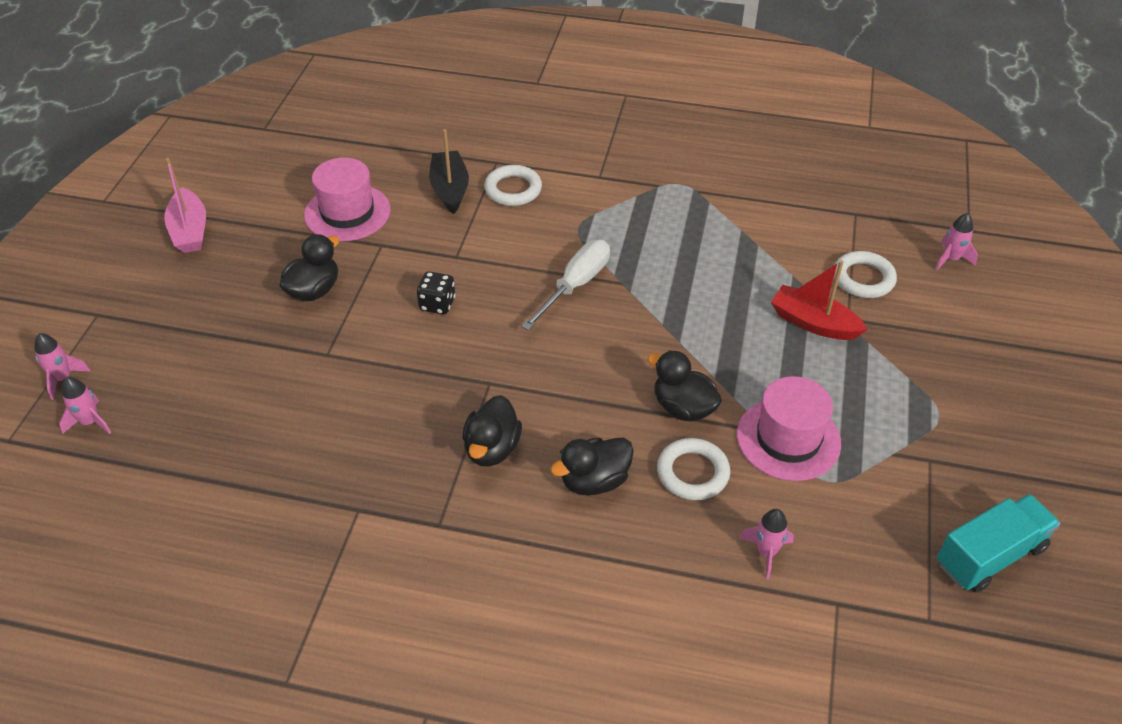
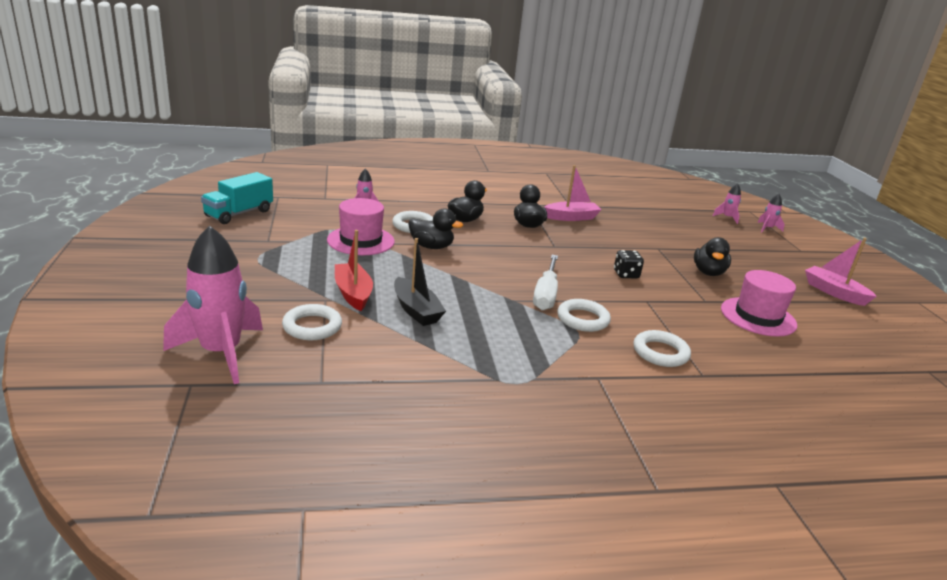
camera: 155 degrees right, 20 degrees down
black boat [429,129,469,214] -> black boat moved to [394,238,446,326]
red boat [771,260,867,340] -> red boat turned 120 degrees counterclockwise [335,230,373,311]
pink rocket [935,213,978,271] -> pink rocket [163,225,263,384], size x2.23
none -> pink boat [544,165,602,221]
none -> white ring [557,299,611,332]

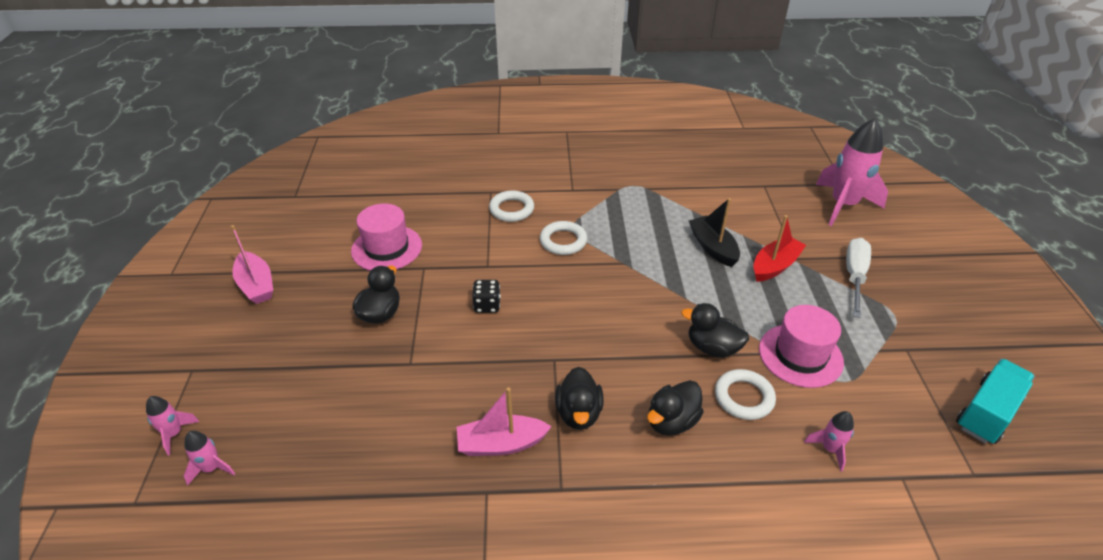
camera: 170 degrees left, 15 degrees up
white ring [282,304,342,340] -> none
red boat [335,230,373,311] -> red boat turned 120 degrees counterclockwise [753,215,806,282]
white screwdriver [533,255,558,310] -> white screwdriver moved to [846,238,871,318]

